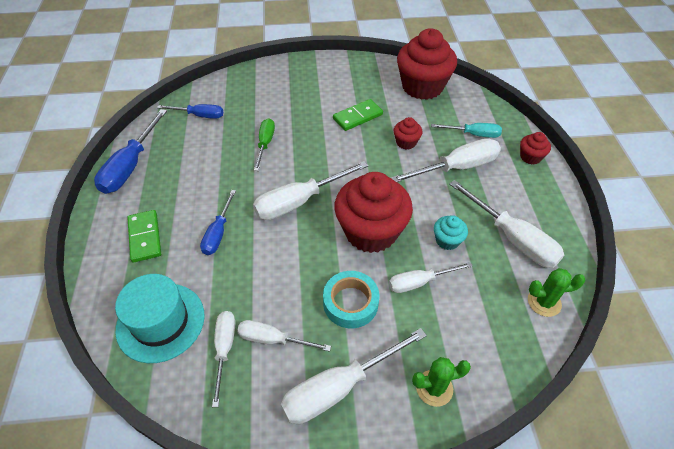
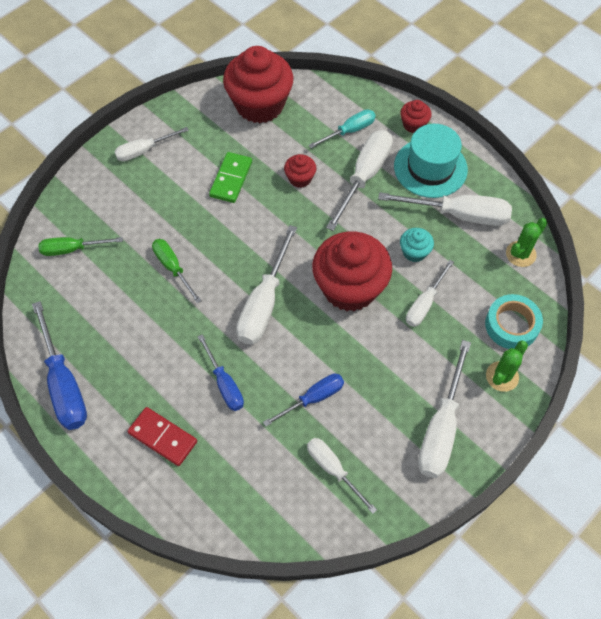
camera: 40 degrees left, 10 degrees up
turquoise hat [115,274,205,363] -> turquoise hat moved to [394,124,468,198]
green domino [127,210,161,263] -> red domino [127,407,197,466]
blue screwdriver [157,104,223,119] -> blue screwdriver moved to [263,374,344,426]
white screwdriver [237,320,331,352] -> white screwdriver moved to [114,127,189,161]
turquoise tape [323,271,379,329] -> turquoise tape moved to [485,294,543,349]
none -> green screwdriver [38,237,123,256]

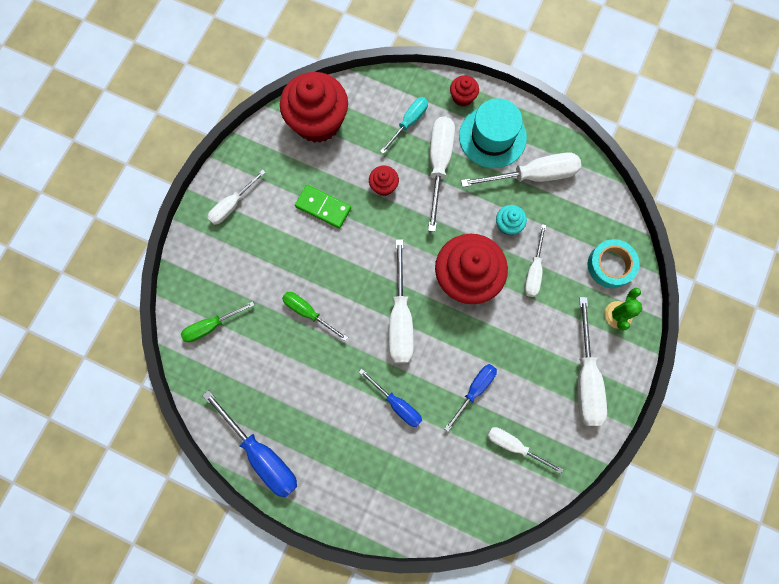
camera: 20 degrees left, 15 degrees up
red domino [127,407,197,466] -> none
green domino [209,152,252,203] -> green domino turned 60 degrees counterclockwise [295,185,351,229]
green cactus [506,218,547,267] -> none

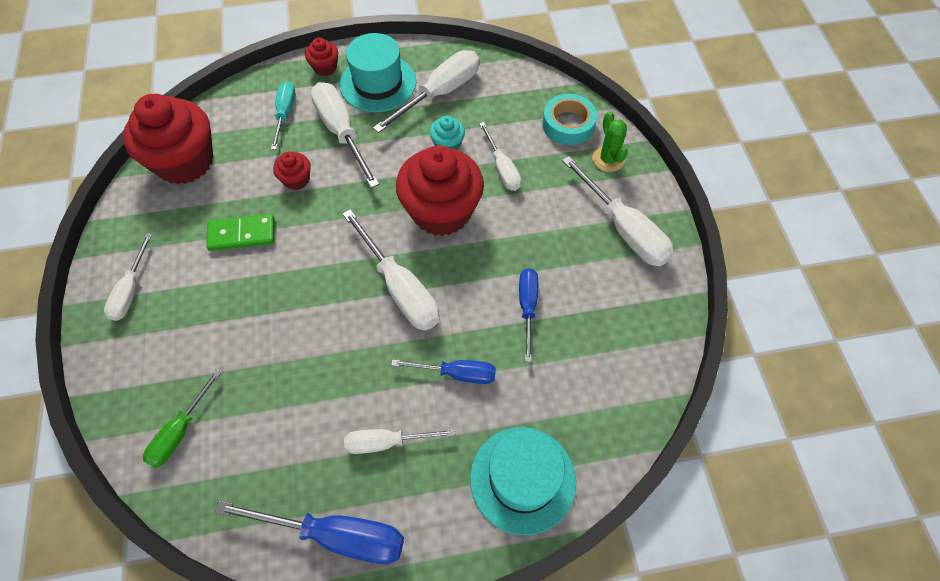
camera: 35 degrees left, 15 degrees down
green screwdriver [282,292,348,341] -> none
white screwdriver [487,427,563,474] -> white screwdriver moved to [344,429,455,454]
none -> turquoise hat [470,427,576,535]

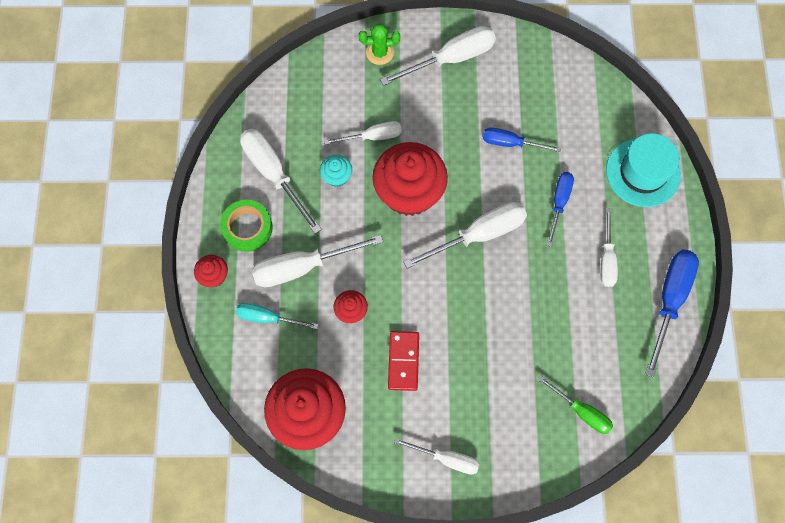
camera: 80 degrees left, 10 degrees up
green domino [206,214,274,251] -> red domino [388,331,419,391]
turquoise hat [339,33,416,112] -> green tape [220,200,273,252]
turquoise tape [542,94,597,145] -> none

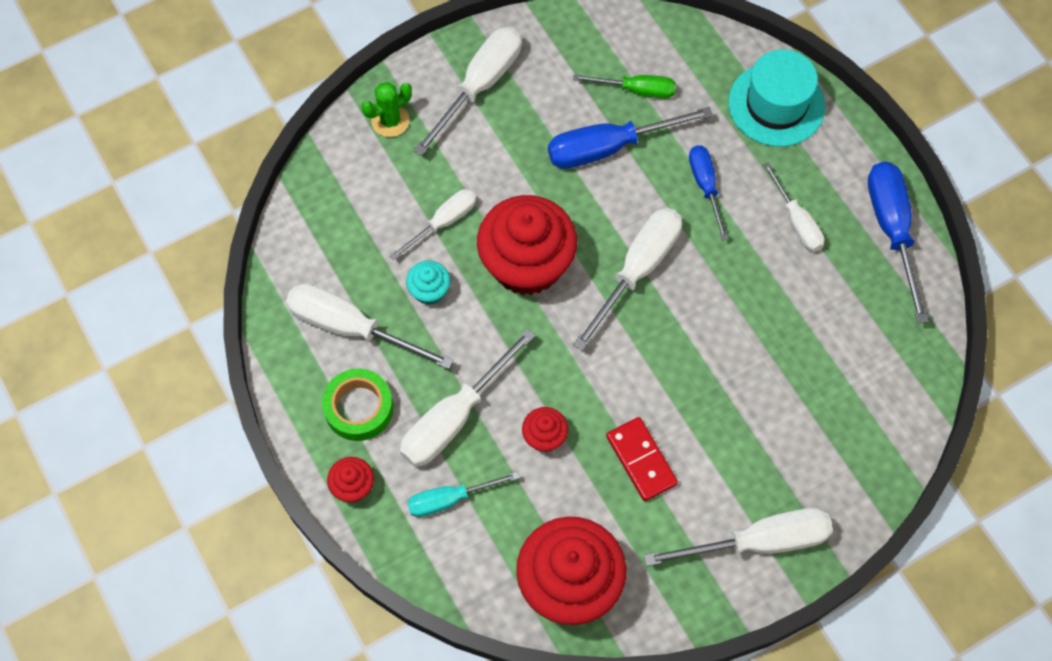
camera: 30 degrees left, 5 degrees down
white screwdriver [394,438,479,475] -> white screwdriver [644,508,833,566], size x1.63
blue screwdriver [483,127,561,152] -> blue screwdriver [548,107,713,169], size x1.63
green screwdriver [538,376,613,434] -> green screwdriver moved to [573,74,676,99]

